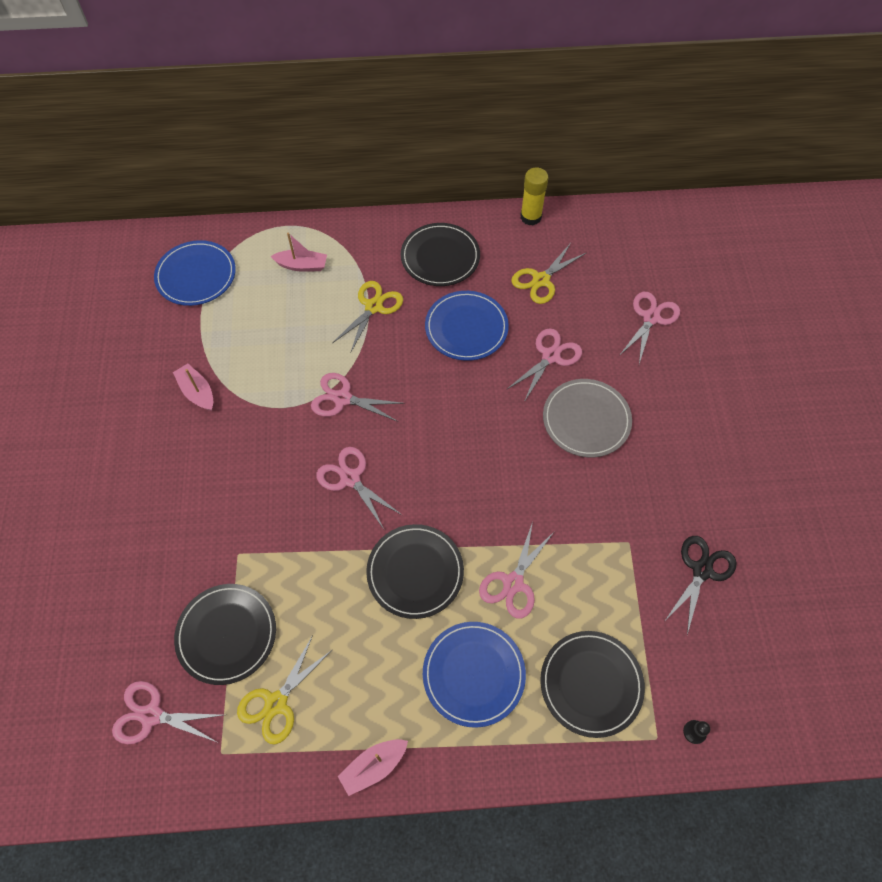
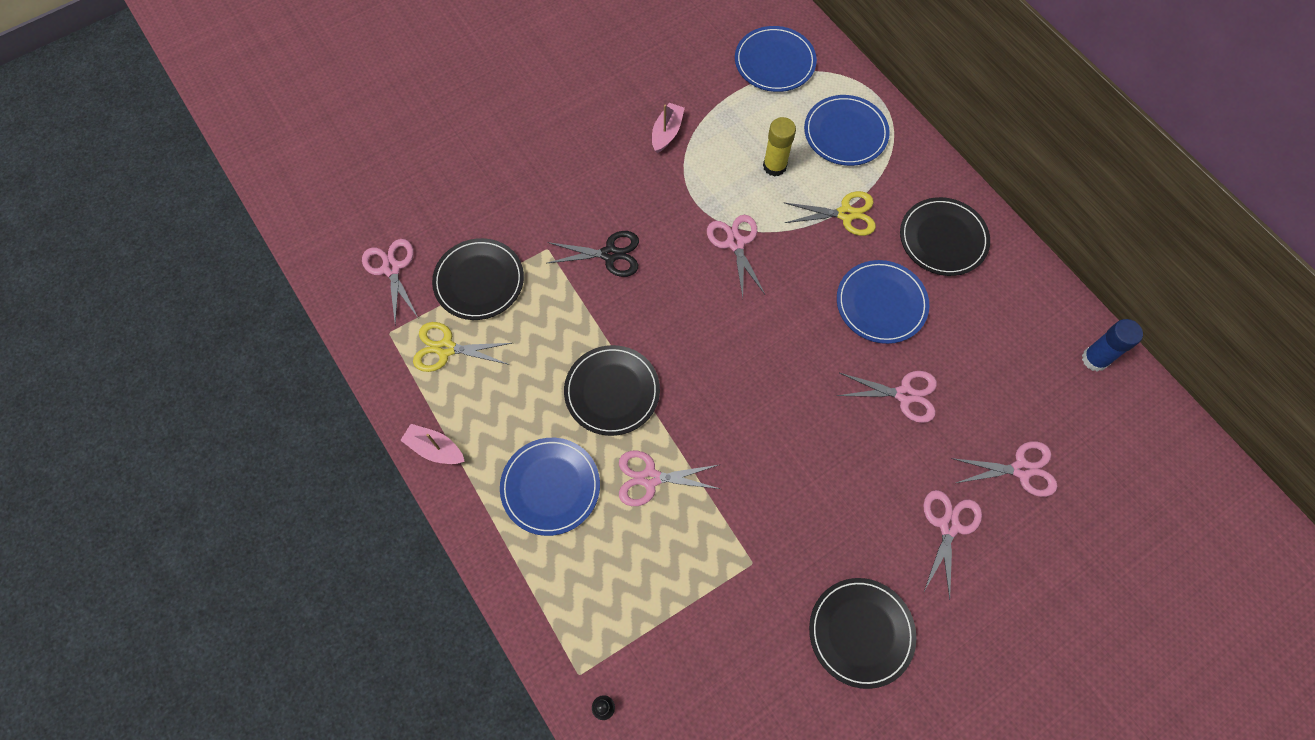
camera: 60 degrees right, 5 degrees up
pink boat [270,233,327,272] -> blue plate [804,95,890,166]
pink scissors [316,447,402,529] -> pink scissors moved to [924,490,982,599]
yellow scissors [511,243,586,304] -> none
yellow glue stick [520,168,548,225] -> yellow glue stick moved to [763,117,796,177]
black plate [540,631,645,738] -> black plate moved to [809,578,917,689]
grey plate [543,379,632,458] -> none
black scissors [666,536,737,635] -> black scissors moved to [547,231,639,277]
none -> blue glue stick [1082,319,1143,372]

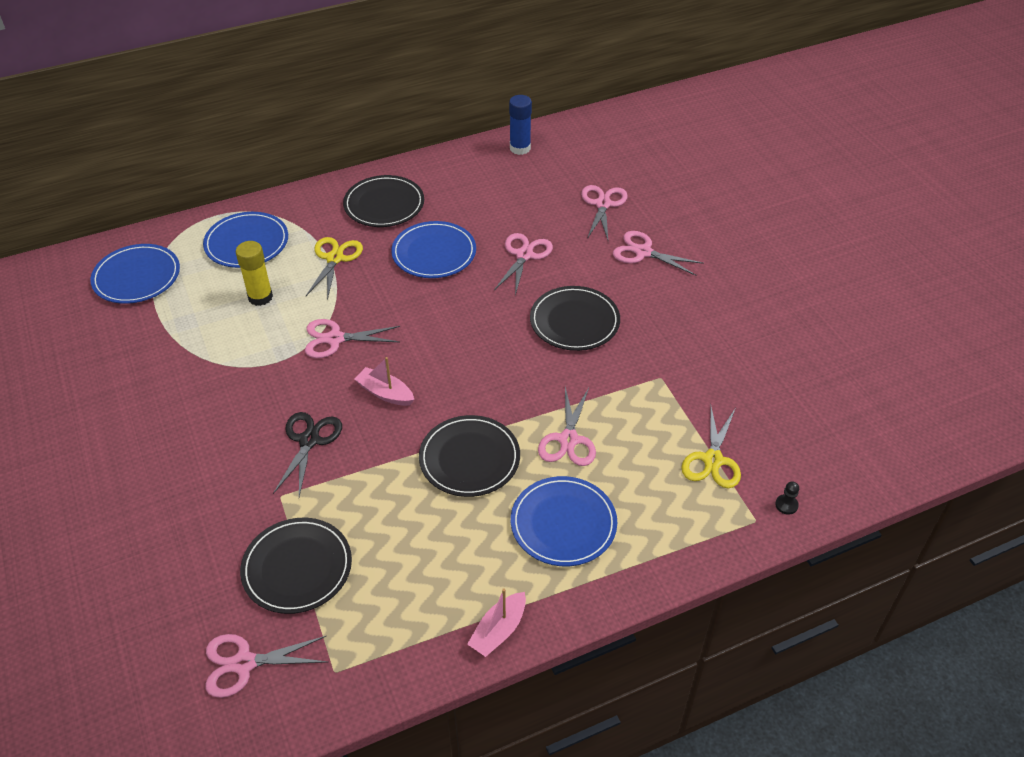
camera: 80 degrees left, 20 degrees down
yellow scissors [413,322,512,372] -> yellow scissors moved to [681,407,741,488]
pink boat [652,103,685,153] -> pink boat moved to [354,357,414,406]
black plate [809,578,917,689] -> black plate moved to [530,286,620,351]

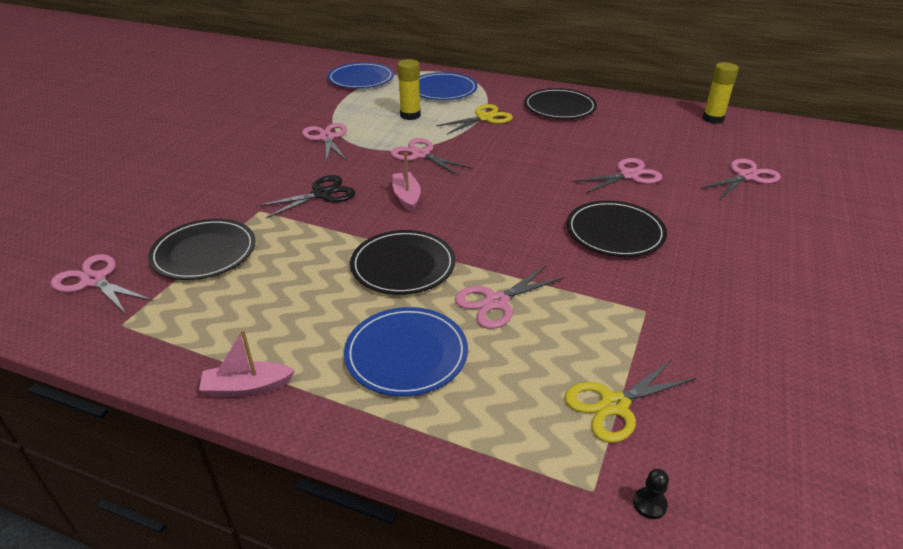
camera: 45 degrees right, 10 degrees down
blue plate [391,221,476,278] -> none
blue glue stick [509,95,532,155] -> yellow glue stick [702,62,739,124]
pink scissors [613,231,704,276] -> pink scissors moved to [302,123,347,162]

